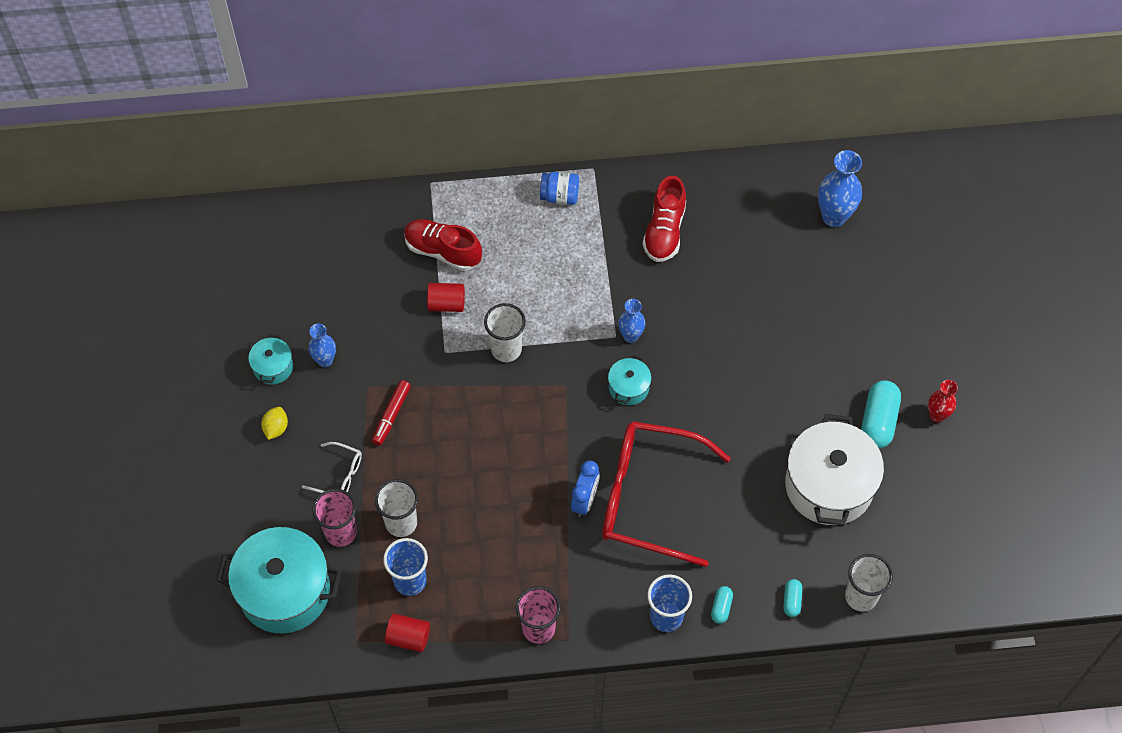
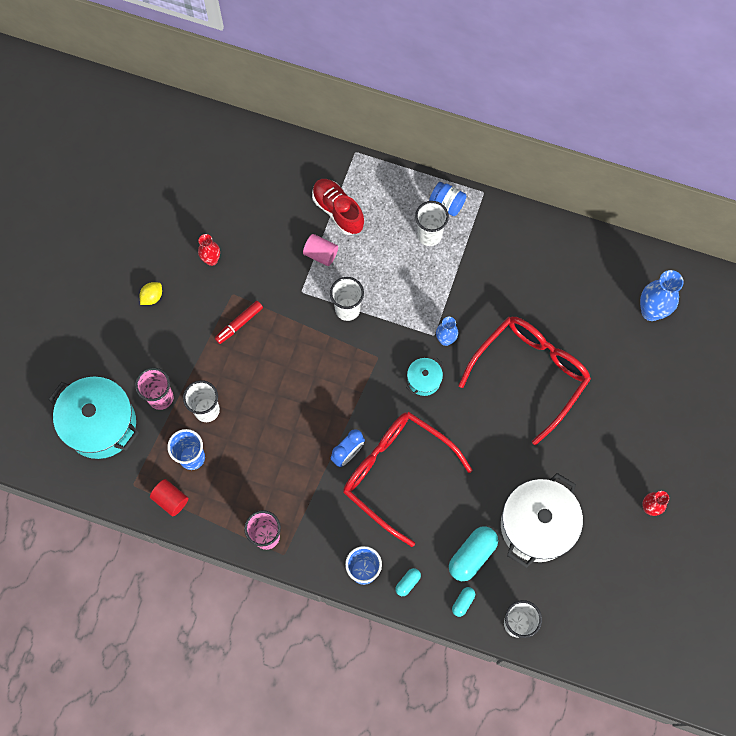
camera: 25 degrees right, 10 degrees up
turquoise pot [248,335,293,385] -> none
white glasses [302,442,362,493] -> none
blue vase [308,324,336,367] -> red vase [198,234,220,266]
red cylinder [427,283,465,312] -> pink cylinder [303,234,338,266]
red shoe [643,176,686,262] -> none
turquoise capsule [861,380,901,449] -> turquoise capsule moved to [449,526,498,581]
none -> white cup [415,201,449,246]
none -> red glasses [458,317,591,445]

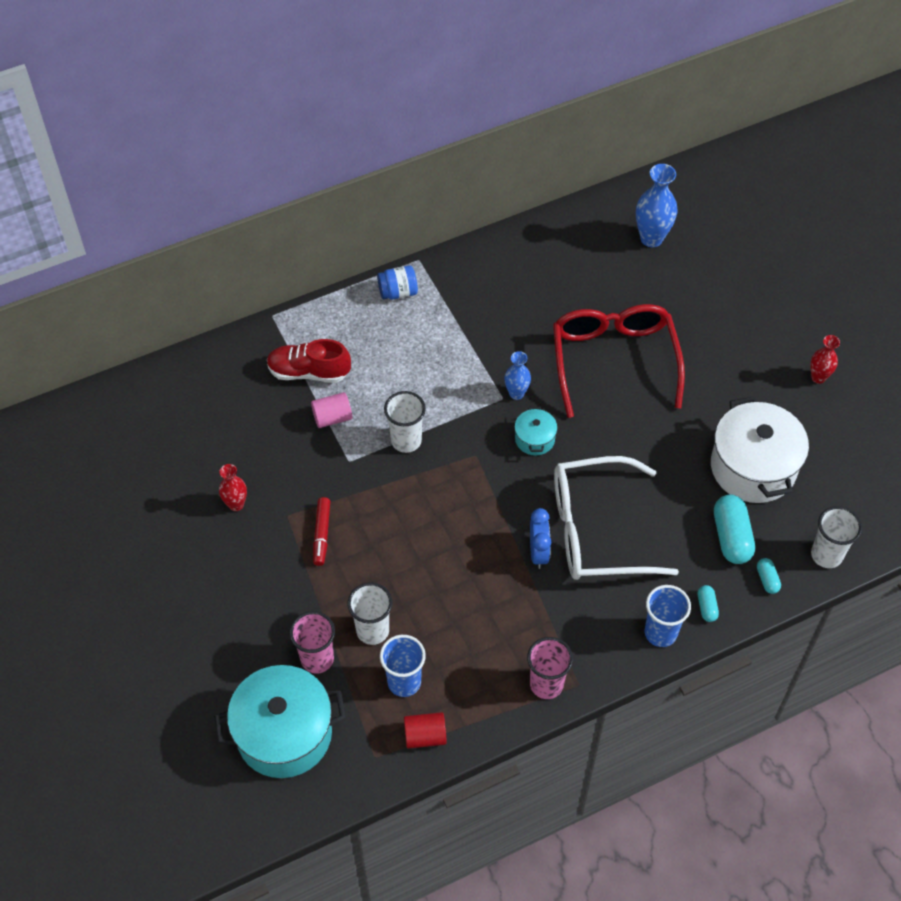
camera: 45 degrees left, 15 degrees down
yellow lemon [140,282,162,305] -> none
red glasses [343,412,473,547] -> white glasses [554,456,679,580]
white cup [415,201,449,246] -> none

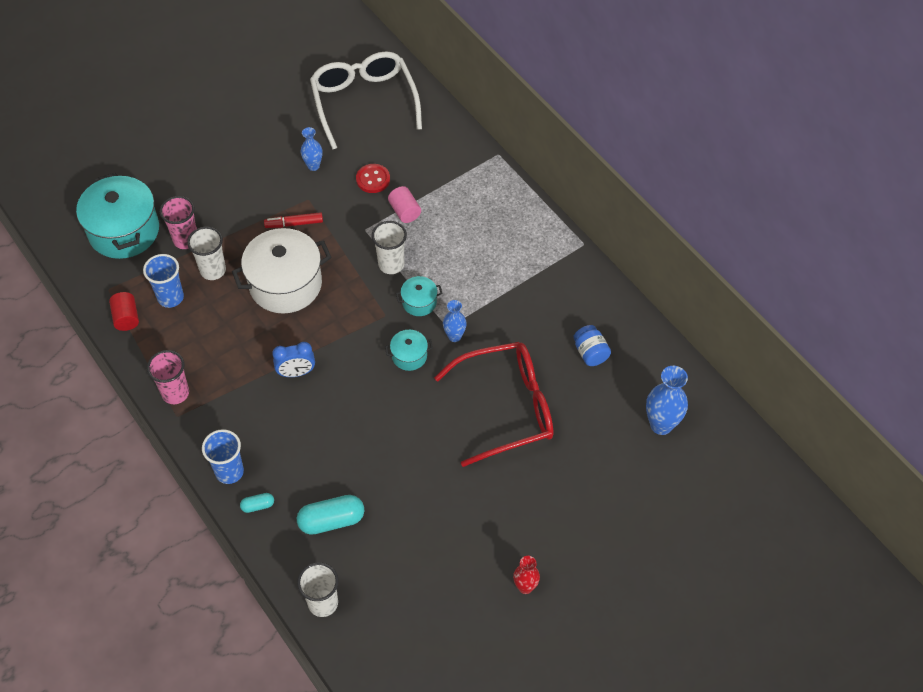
camera: 80 degrees right, 0 degrees up
red vase [219,464,247,511] -> blue vase [301,127,322,171]
red shoe [267,339,351,383] -> none
blue jar [377,265,418,299] -> blue jar moved to [573,325,611,366]
white glasses [554,456,679,580] -> white glasses moved to [310,51,422,150]
white pot [711,396,809,503] -> white pot moved to [232,228,332,313]
turquoise capsule [757,558,781,594] -> none
none -> red button [356,164,390,193]
none -> turquoise pot [396,276,443,316]

